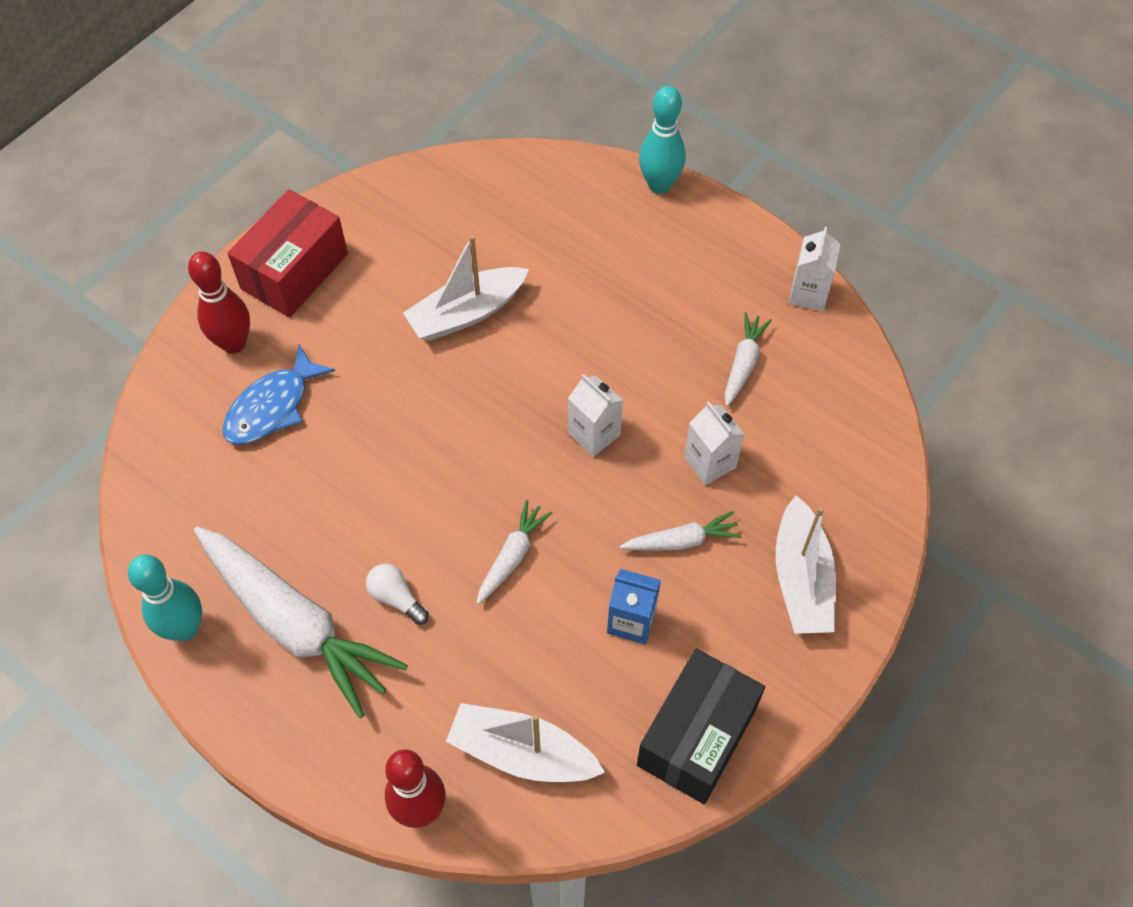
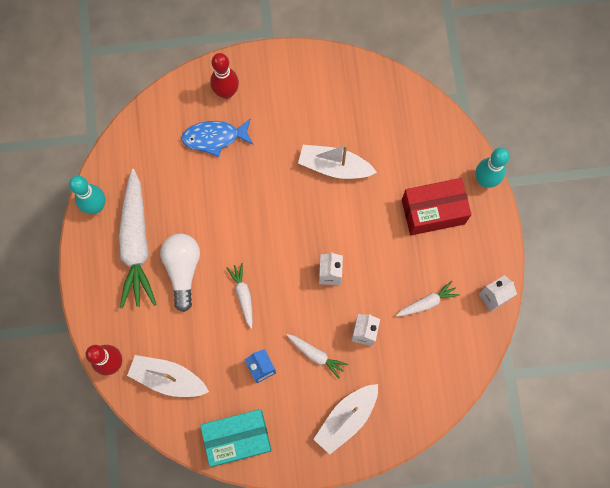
camera: 45 degrees right, 15 degrees up
red box [227,189,348,317] -> red box moved to [402,178,472,235]
white light bulb [366,564,429,625] -> white light bulb [160,233,200,312], size x1.90
white boat [446,703,605,782] -> white boat turned 45 degrees counterclockwise [127,355,209,397]
white carrot [477,500,552,605] -> white carrot turned 90 degrees counterclockwise [227,263,253,329]
black box [637,648,765,804] -> turquoise box [200,409,272,467]

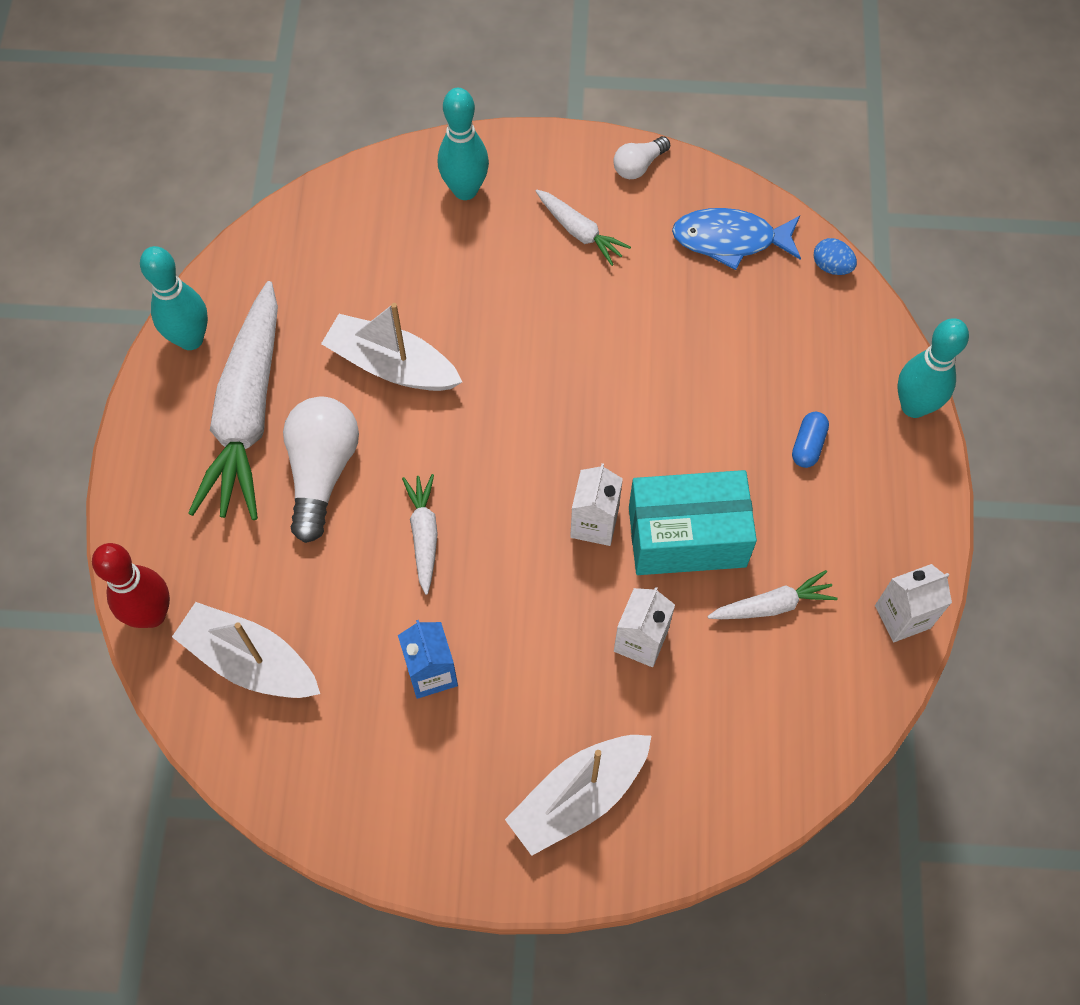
camera: 10 degrees right, 10 degrees down
blue fish [181,119,253,157] -> blue fish moved to [672,208,801,270]
turquoise box [200,409,272,467] -> turquoise box moved to [629,470,757,575]
red bowling pin [210,53,239,99] -> turquoise bowling pin [438,88,489,200]
white carrot [287,334,348,378] -> white carrot moved to [535,190,631,266]
white boat [298,145,377,179] -> white boat moved to [321,303,462,391]
red box [402,178,472,235] -> blue capsule [792,412,829,468]
none -> white light bulb [613,136,670,179]
none -> blue egg [813,238,857,275]

